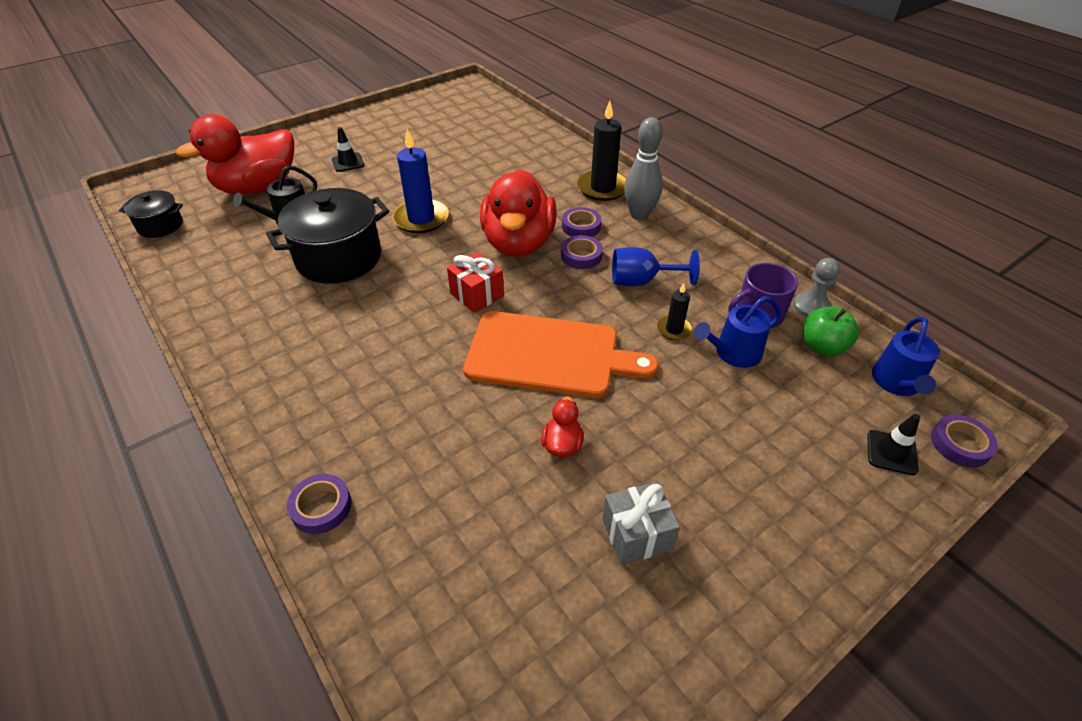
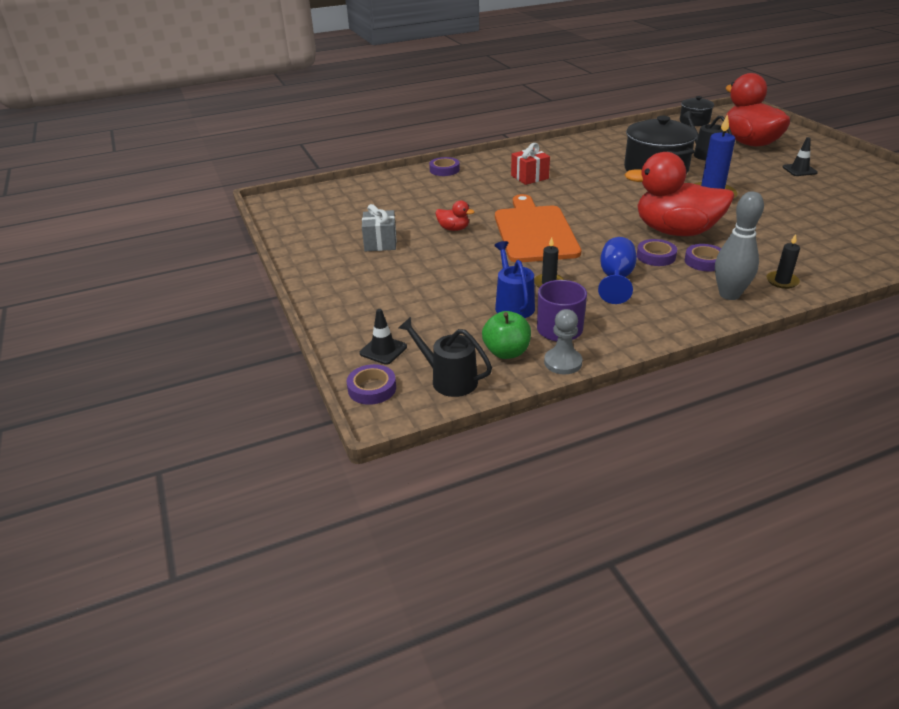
camera: 105 degrees right, 10 degrees down
red gift [447,252,504,313] -> red gift moved to [511,143,550,185]
orange cutting board [463,311,658,398] -> orange cutting board turned 150 degrees clockwise [495,194,581,262]
black candle [577,101,626,201] -> black candle [767,234,800,289], size x0.53
blue watering can [872,317,940,396] -> black watering can [399,317,492,397]

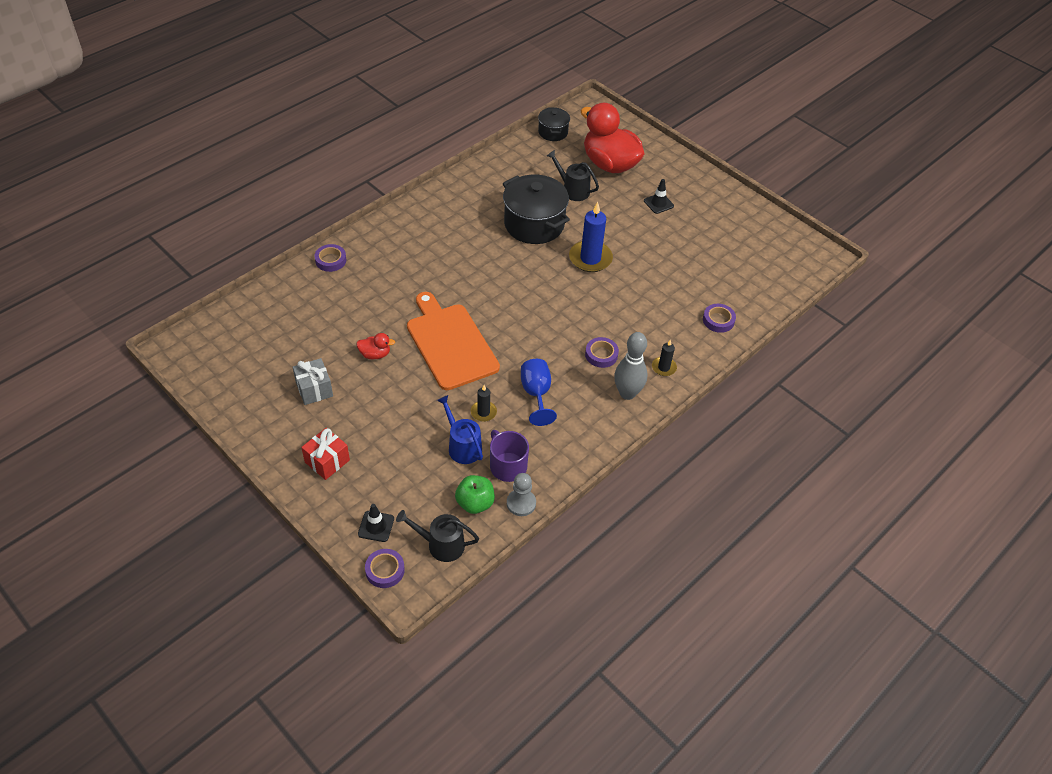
camera: 25 degrees left, 15 degrees up
red gift [511,143,550,185] -> red gift moved to [301,428,350,480]
red duck [624,152,735,236] -> none
purple tape [637,239,677,266] -> purple tape moved to [703,304,736,333]

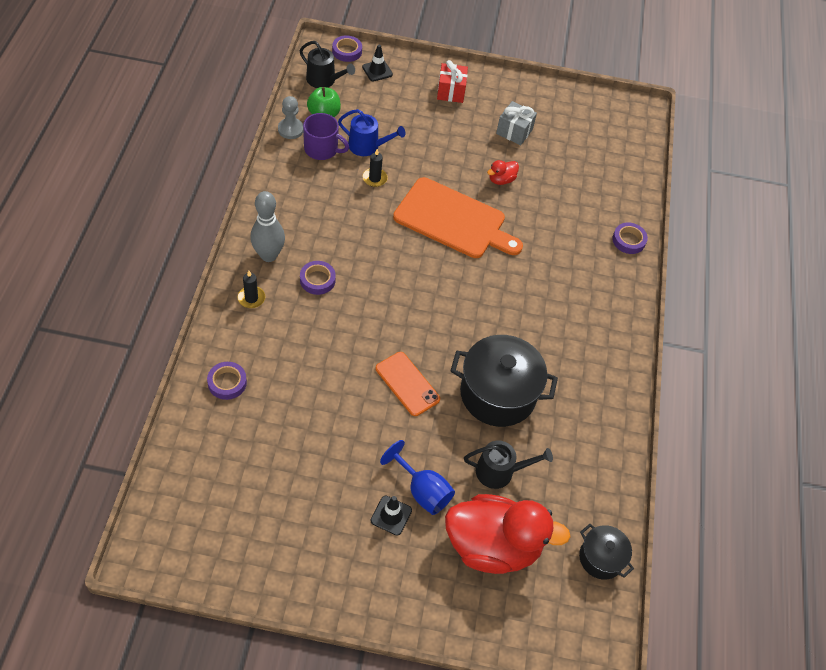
camera: 140 degrees right, 5 degrees up
black watering can [396,510,479,562] -> black watering can turned 60 degrees clockwise [299,41,355,88]
blue goblet [521,359,557,426] -> blue goblet moved to [380,440,455,515]
blue candle [569,202,613,272] -> orange phone [376,352,440,416]

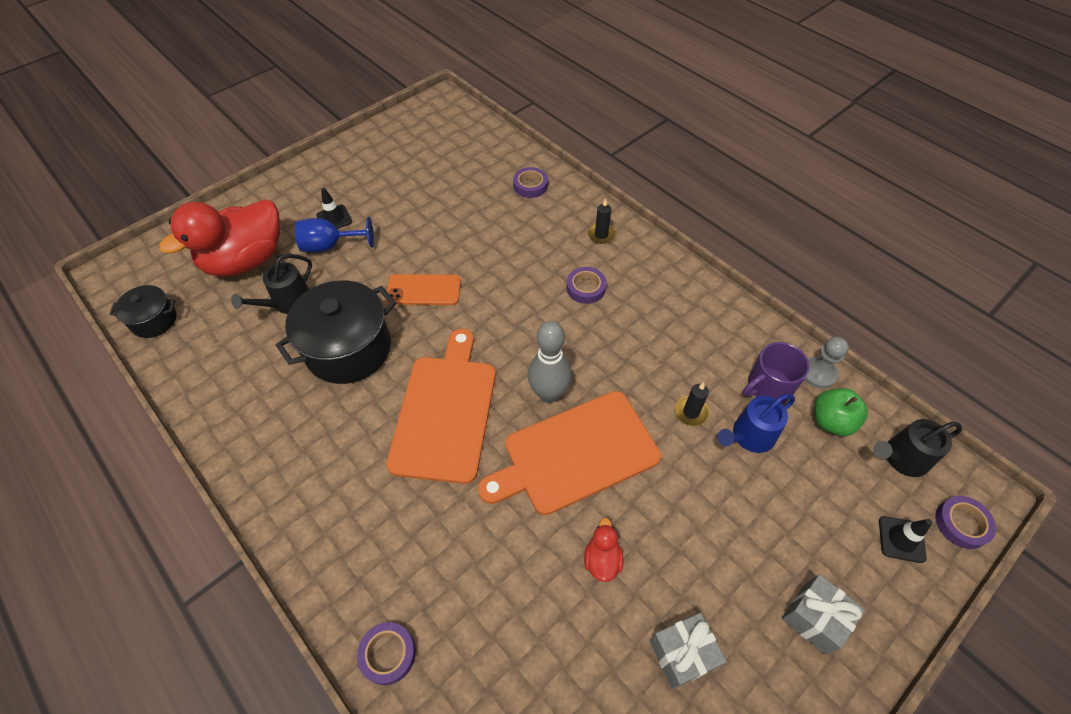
camera: 135 degrees right, 0 degrees up
grey bowling pin [251,191,285,262] -> grey bowling pin moved to [528,321,572,403]
red gift [437,60,468,103] -> grey gift [782,574,865,655]
none -> orange cutting board [386,329,496,484]

